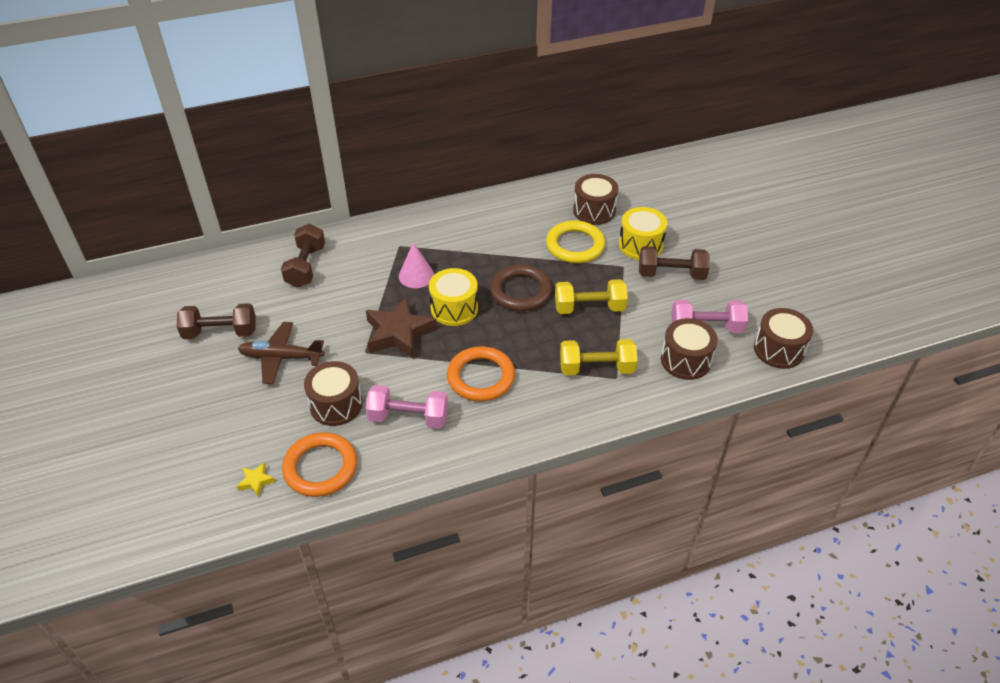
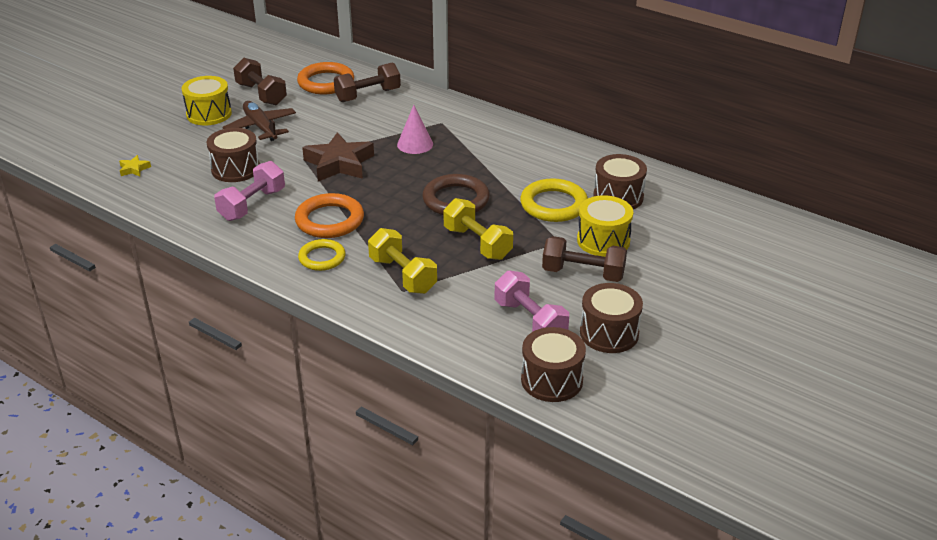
camera: 55 degrees right, 10 degrees down
orange ring [282,432,357,497] -> orange ring moved to [297,62,354,94]
pink dumbbell [366,385,448,429] -> pink dumbbell turned 60 degrees clockwise [214,161,285,221]
yellow drum [429,268,478,326] -> yellow drum moved to [182,76,232,125]
brown dumbbell [639,246,710,280] -> brown dumbbell turned 45 degrees counterclockwise [542,236,627,282]
brown drum [661,318,718,380] -> brown drum moved to [580,283,643,353]
none -> yellow ring [298,239,346,271]

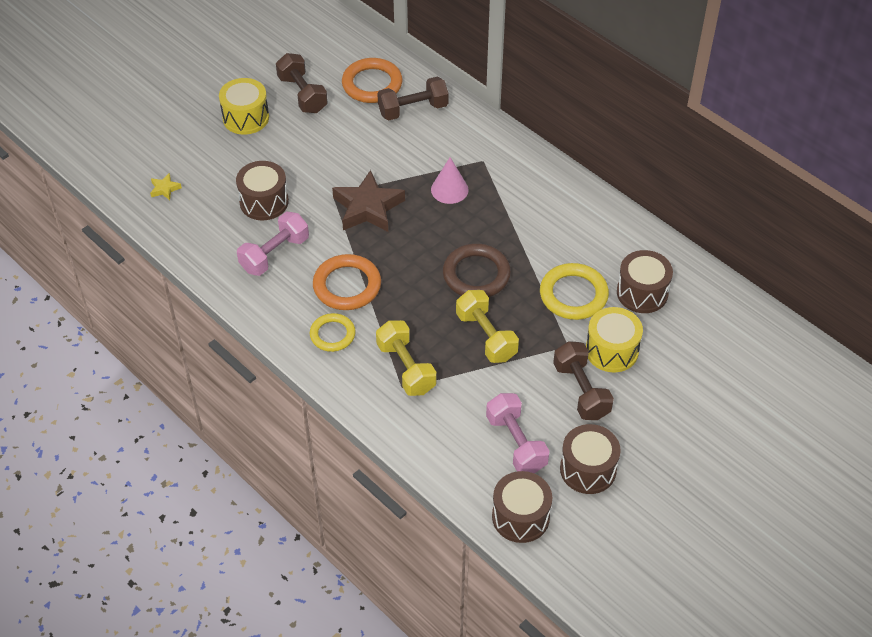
camera: 10 degrees right, 15 degrees up
brown plane [223,101,296,141] -> none
brown dumbbell [542,236,627,282] -> brown dumbbell turned 45 degrees clockwise [553,341,614,420]

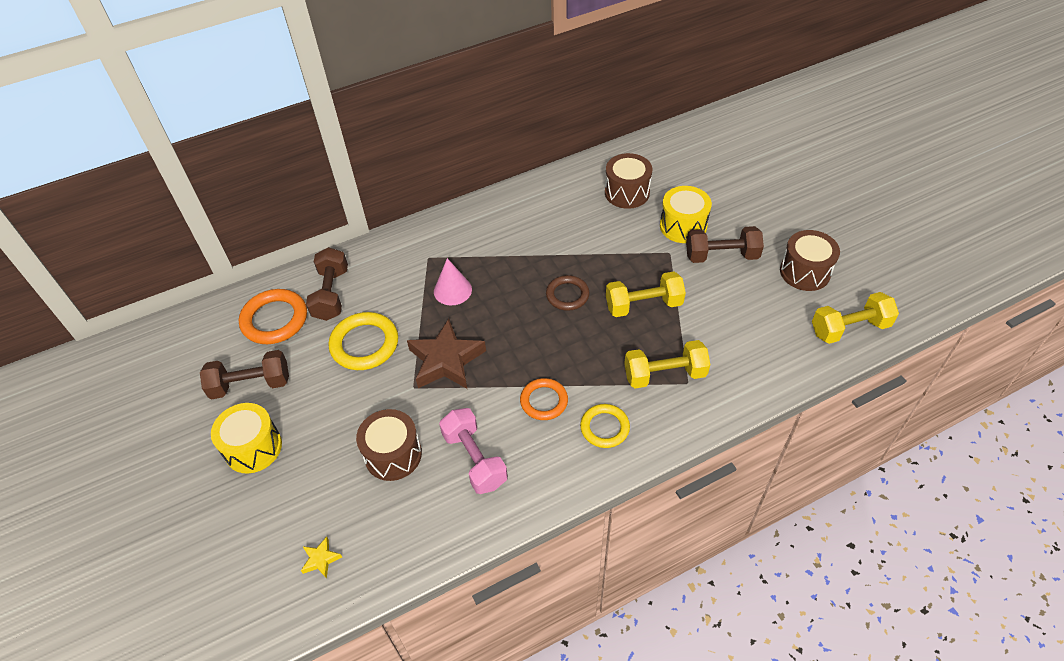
camera: 70 degrees left, 0 degrees up
orange ring [313,254,381,310] -> orange ring [520,378,568,420], size x0.65
brown ring [443,244,511,297] -> brown ring [546,275,590,311], size x0.65
pink dumbbell [486,393,549,473] -> none
brown drum [492,471,552,543] -> yellow dumbbell [812,292,899,344]
yellow ring [540,263,609,320] -> yellow ring moved to [329,312,398,370]

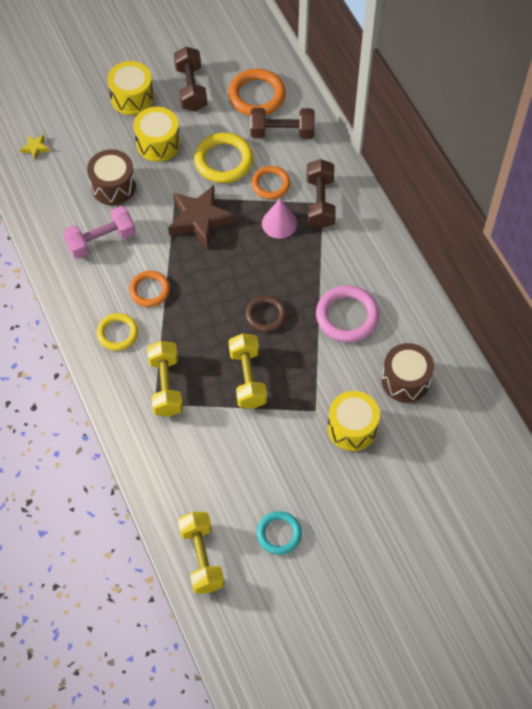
camera: 90 degrees right, 10 degrees up
brown dumbbell [686,226,764,263] -> brown dumbbell moved to [307,159,336,229]
brown drum [780,230,840,291] -> turquoise ring [257,511,302,555]
none -> yellow drum [133,107,180,162]
none -> orange ring [251,166,291,199]
none -> pink ring [316,285,380,342]

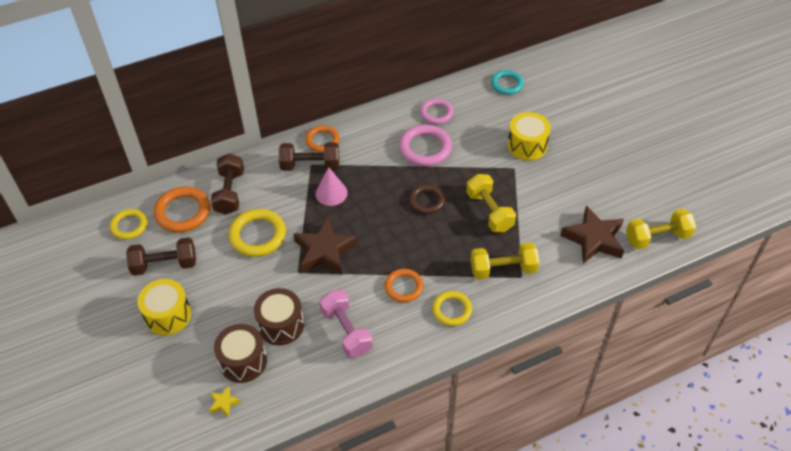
camera: 90 degrees left, 10 degrees down
yellow drum [133,107,180,162] -> none
yellow dumbbell [229,333,267,409] -> yellow dumbbell turned 75 degrees clockwise [466,174,516,232]
orange ring [251,166,291,199] -> orange ring moved to [305,125,340,152]
turquoise ring [257,511,302,555] -> turquoise ring moved to [491,70,524,95]
brown drum [381,343,434,403] -> brown drum moved to [214,324,267,383]
none -> yellow ring [110,209,147,240]
none -> pink ring [420,99,453,124]
none -> brown star [560,206,624,264]

